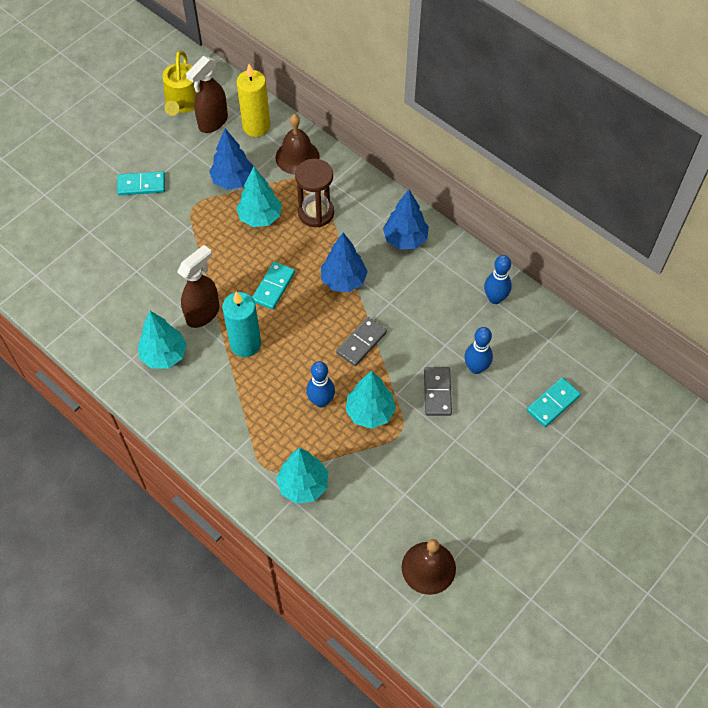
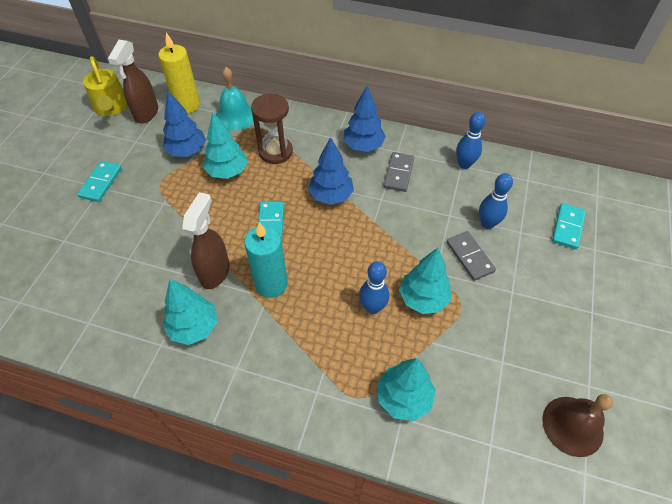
camera: 25 degrees left, 5 degrees down
turquoise domino [117,171,165,195] -> turquoise domino turned 45 degrees counterclockwise [77,161,122,202]
brown bell [276,114,320,175] -> turquoise bell [216,67,254,130]
grey domino [336,317,387,366] -> grey domino moved to [384,152,414,192]

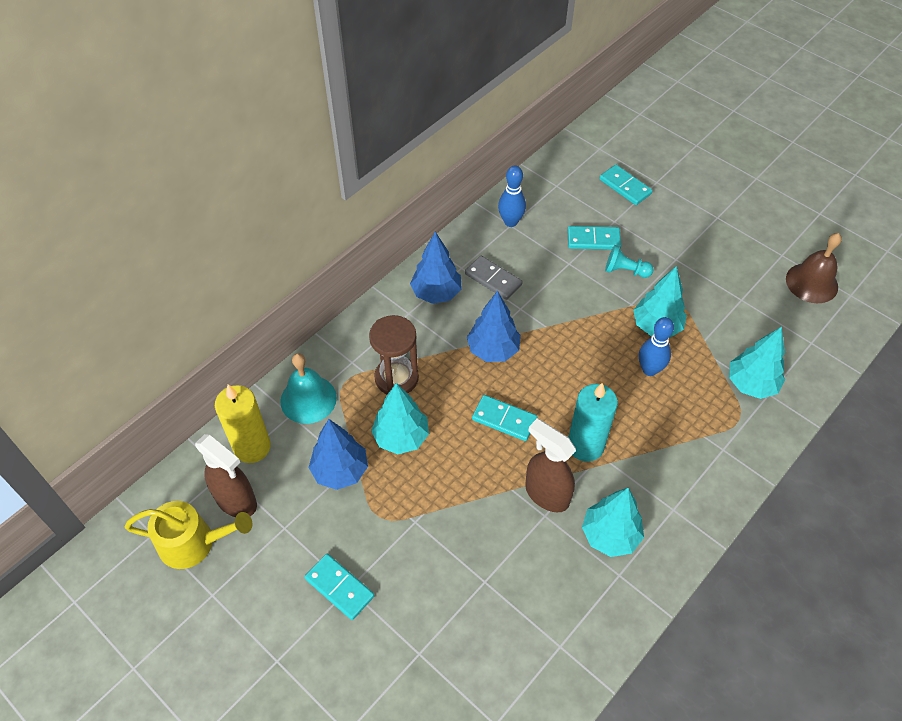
camera: 65 degrees left, 0 degrees up
grey domino [446,231,496,281] -> turquoise pawn [605,245,654,278]
blue bowling pin [479,173,513,229] -> turquoise domino [567,226,621,250]

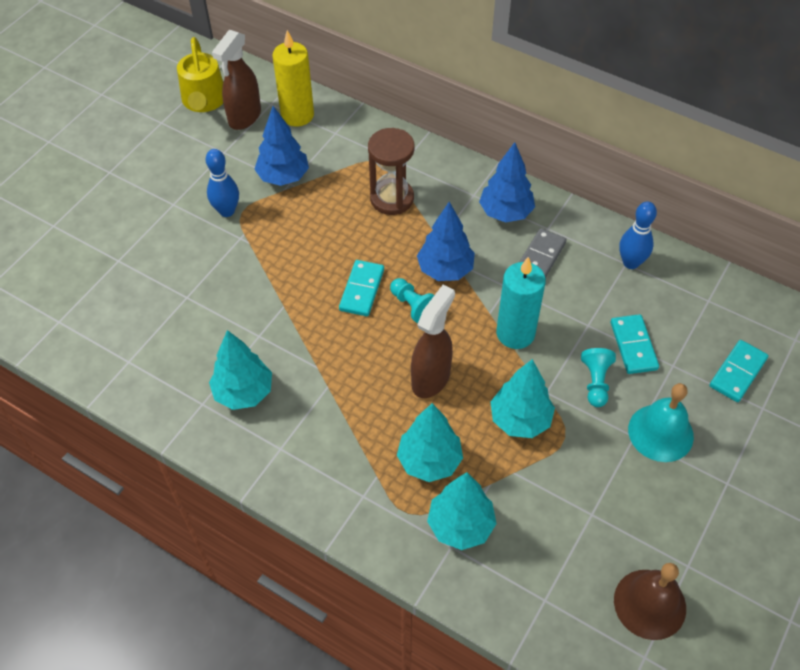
camera: 80 degrees right, 0 degrees up
turquoise bell [280,353,337,424] -> turquoise bell moved to [628,383,694,462]
turquoise domino [305,554,374,620] -> none
turquoise tree [371,383,429,454] -> turquoise tree moved to [397,403,463,482]
brown spray bottle [525,419,576,512] -> brown spray bottle moved to [411,285,455,398]
turquoise candle [569,383,618,462] -> turquoise candle moved to [496,257,546,349]
blue bowling pin [639,317,674,376] -> blue bowling pin moved to [206,149,239,217]
none -> turquoise pawn [390,278,434,323]

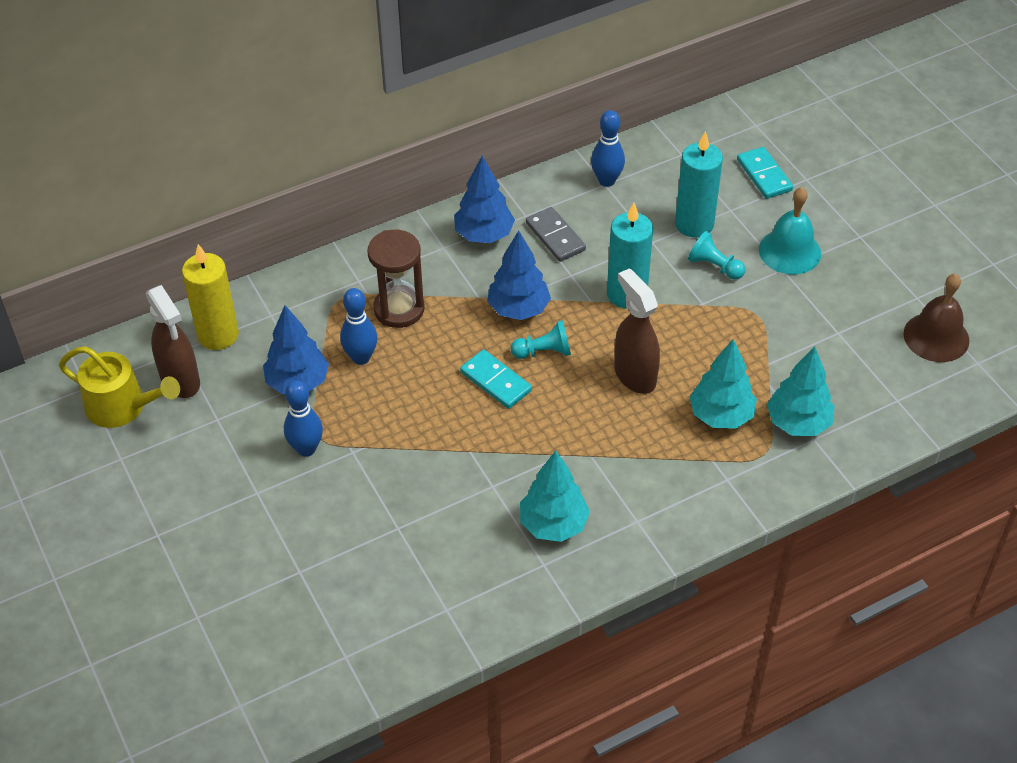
camera: 60 degrees left, 5 degrees down
turquoise tree [491,359,555,438] -> none
turquoise domino [611,314,659,374] -> turquoise candle [675,131,723,238]
none -> blue bowling pin [340,288,377,365]

